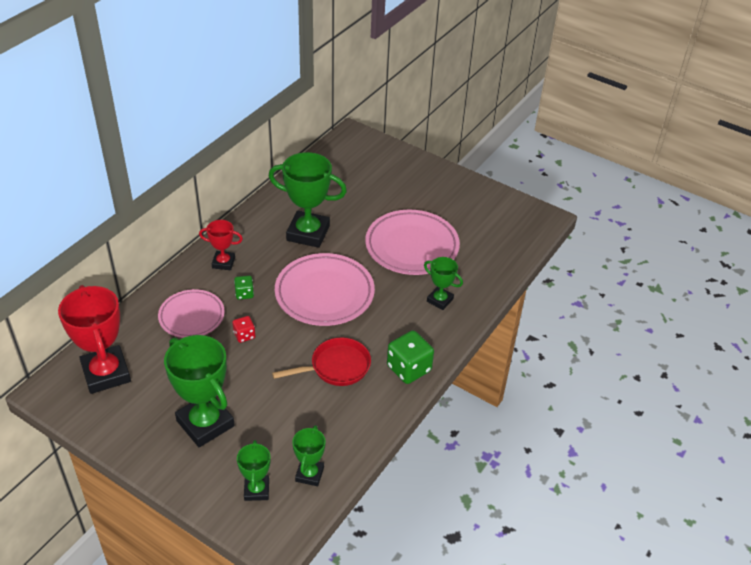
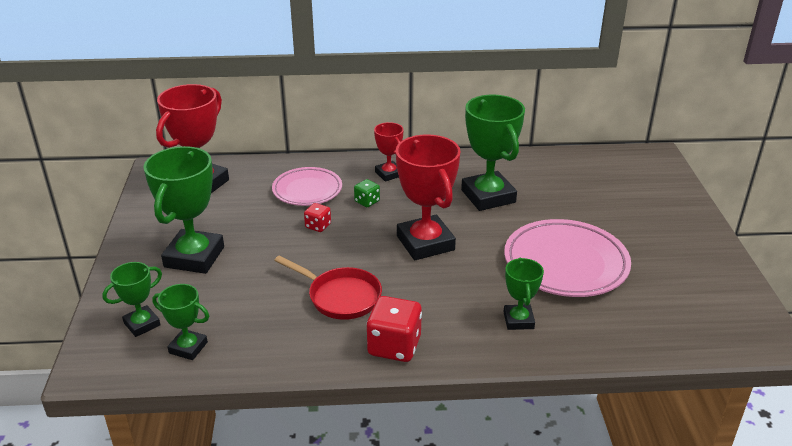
camera: 55 degrees right, 10 degrees down
pink plate [275,253,375,326] -> red trophy [396,134,461,260]
green trophy [292,425,326,486] -> green trophy turned 45 degrees clockwise [152,284,209,360]
green dice [387,330,434,384] -> red dice [367,296,422,362]

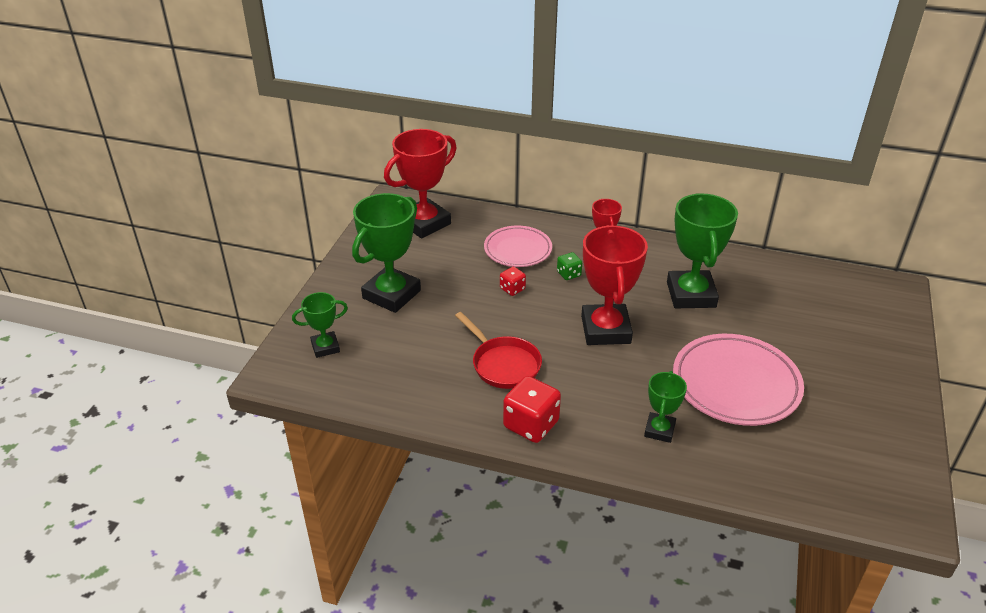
camera: 20 degrees right, 5 degrees up
green trophy [152,284,209,360] -> none

